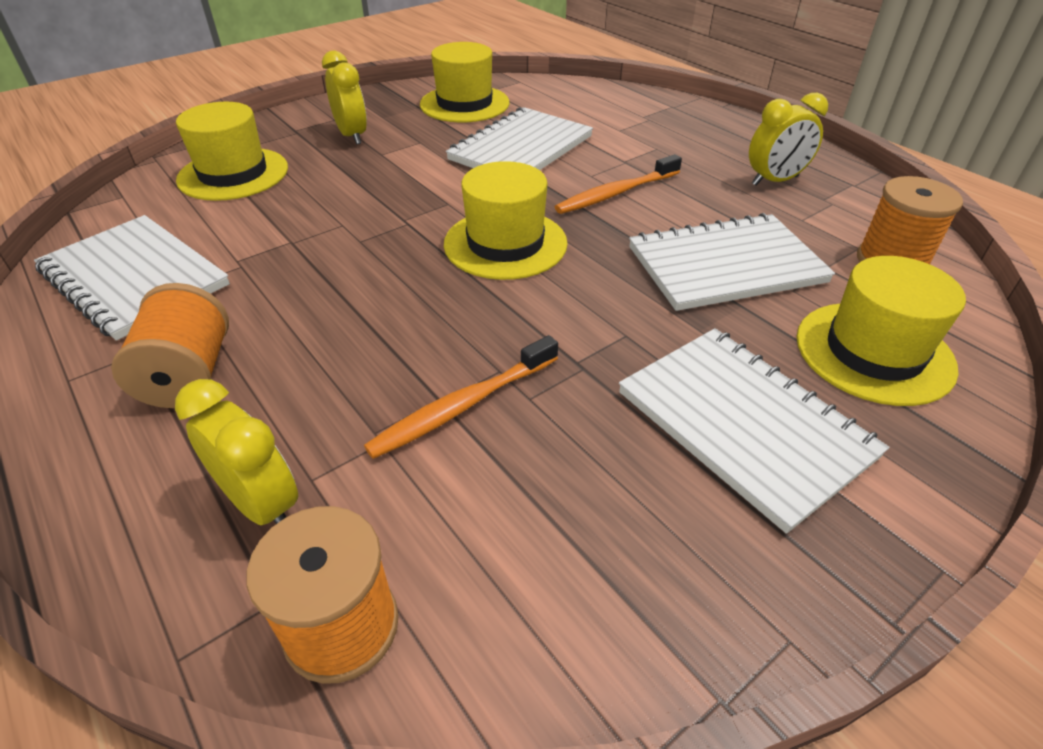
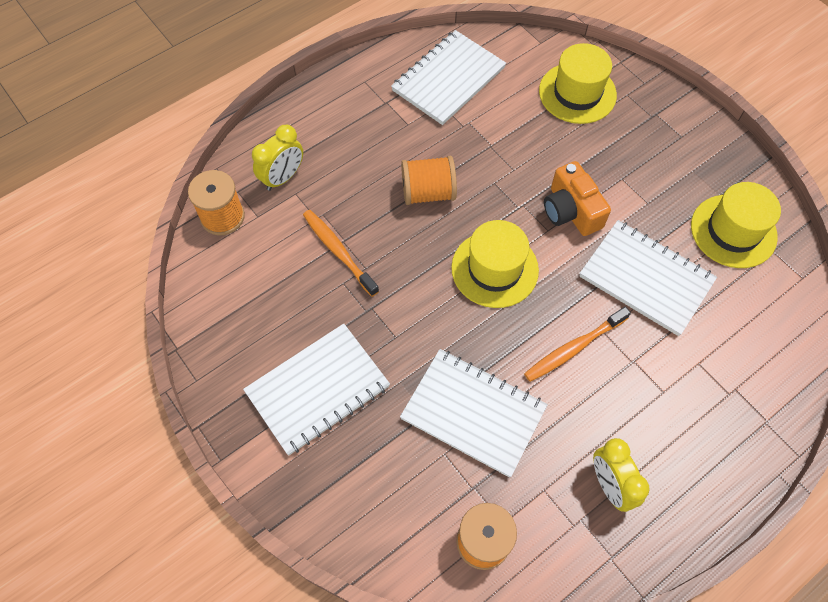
camera: 90 degrees right, 20 degrees up
orange spool [111,283,229,408] -> orange spool moved to [401,156,457,205]
yellow clock [322,50,367,145] -> none
orange toothbrush [555,154,682,214] -> orange toothbrush turned 90 degrees counterclockwise [524,307,631,382]
white notebook [629,213,835,311] -> white notebook turned 45 degrees counterclockwise [400,349,548,478]
yellow hat [797,256,966,406] -> none
none -> orange camera [544,161,611,236]

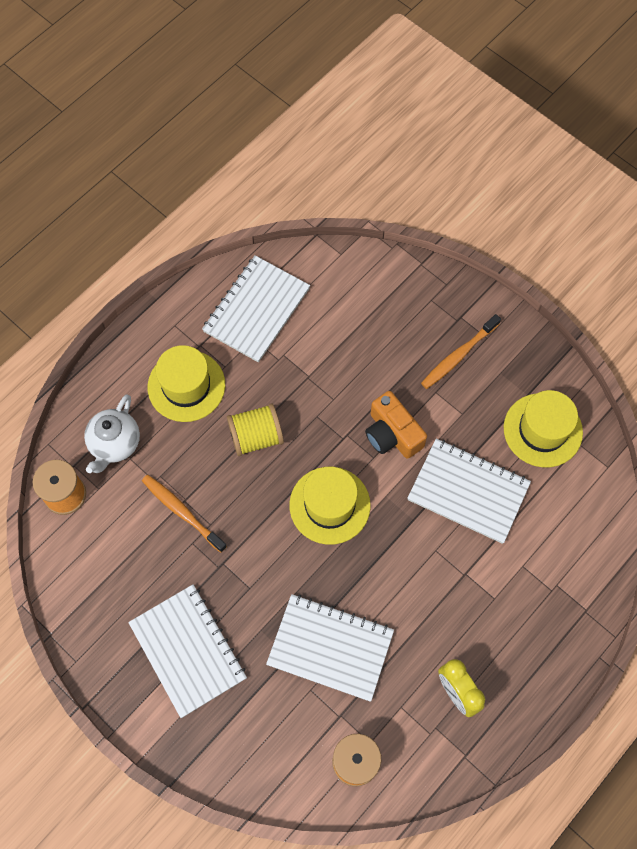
camera: 10 degrees left, 5 degrees up
white notebook [243,324,390,455] -> white notebook turned 75 degrees counterclockwise [128,585,247,718]
yellow clock [252,125,303,191] -> white teapot [84,394,140,473]
orange spool [401,156,457,205] -> yellow spool [227,403,284,456]
orange toothbrush [524,307,631,382] -> orange toothbrush moved to [421,314,501,389]
yellow hat [539,43,617,124] -> yellow hat moved to [148,345,225,422]

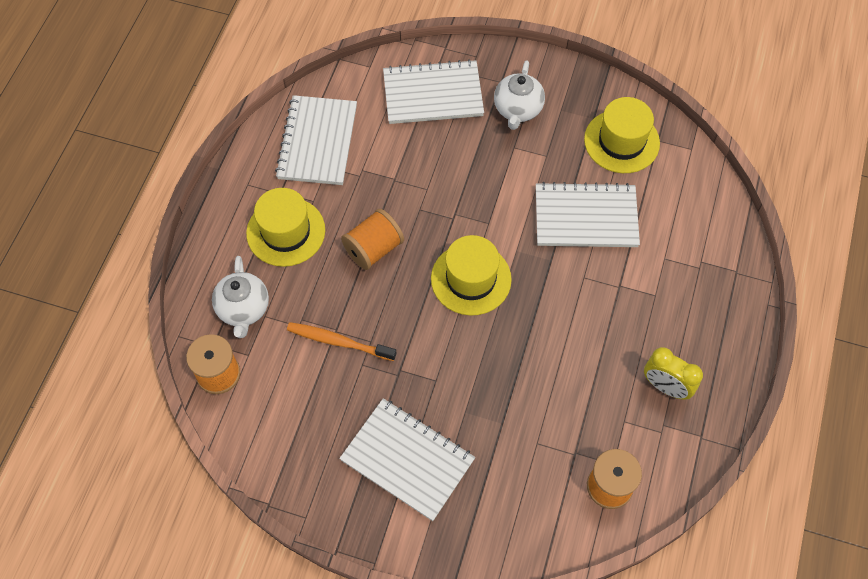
camera: 25 degrees left, 5 degrees down
yellow spool [227,403,284,456] -> orange spool [341,209,404,270]
white notebook [266,594,394,702] -> white notebook moved to [383,59,484,124]
orange camera [365,391,427,459] -> none
orange toothbrush [421,314,501,389] -> white teapot [494,60,545,130]

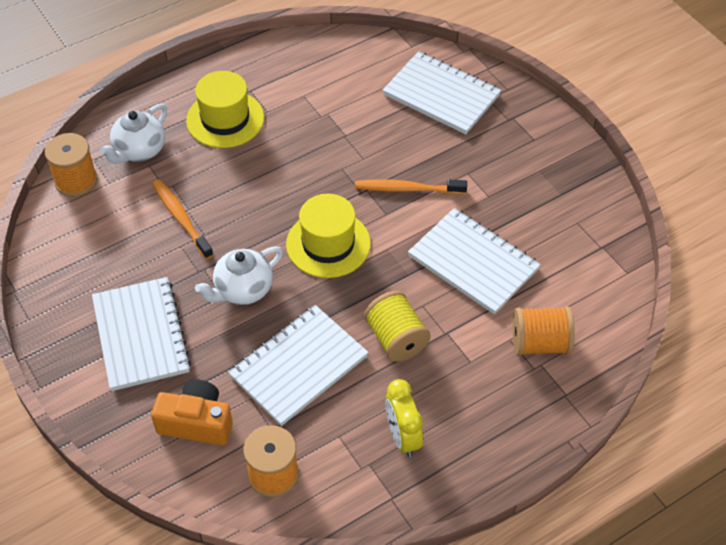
camera: 40 degrees right, 10 degrees down
white notebook [275,95,357,185] -> white notebook moved to [228,305,369,426]
orange spool [341,209,404,270] -> orange spool moved to [513,306,575,356]
white teapot [494,60,545,130] -> white teapot moved to [195,246,283,305]
yellow hat [584,97,660,173] -> none
none -> orange camera [151,379,233,445]
none -> orange toothbrush [355,179,467,194]
none -> yellow spool [364,291,430,362]

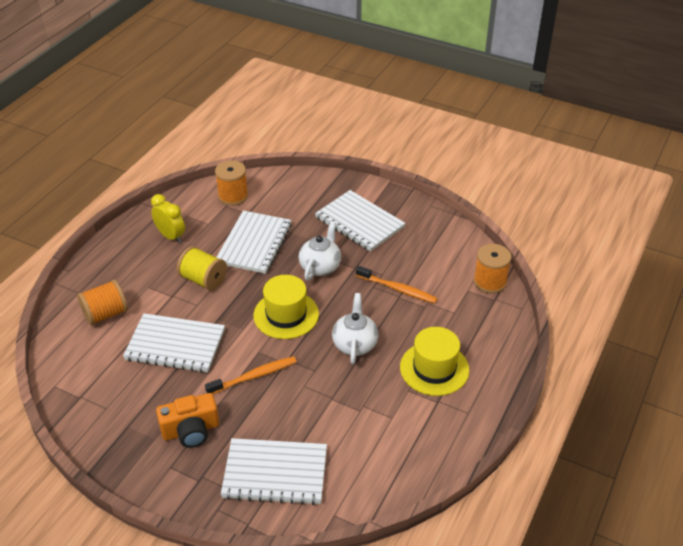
camera: 150 degrees right, 10 degrees down
white teapot [100,104,167,164] -> white teapot moved to [332,293,378,364]
orange camera [151,379,233,445] -> orange camera moved to [156,393,219,448]

